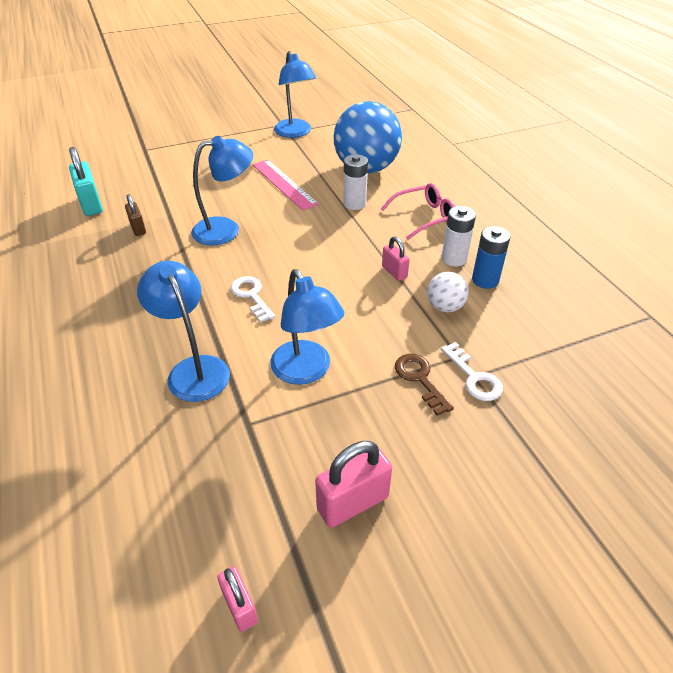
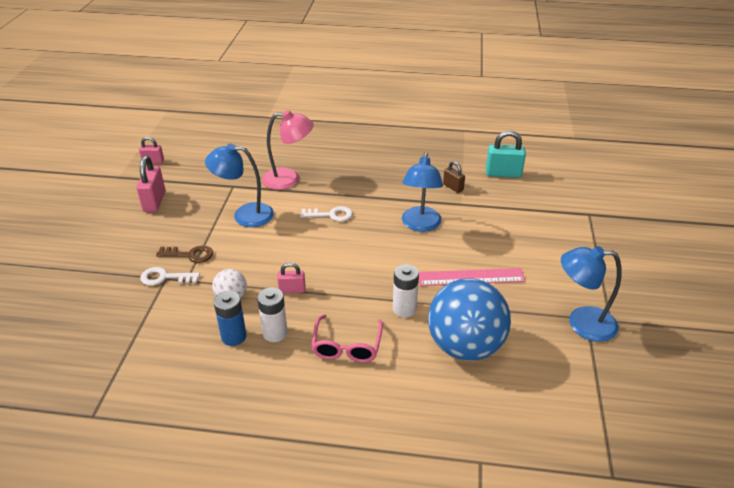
camera: 120 degrees right, 5 degrees down
brown padlock [125,194,146,236] -> brown padlock turned 45 degrees clockwise [443,161,465,193]
blue lamp [137,261,230,402] -> pink lamp [262,110,314,190]

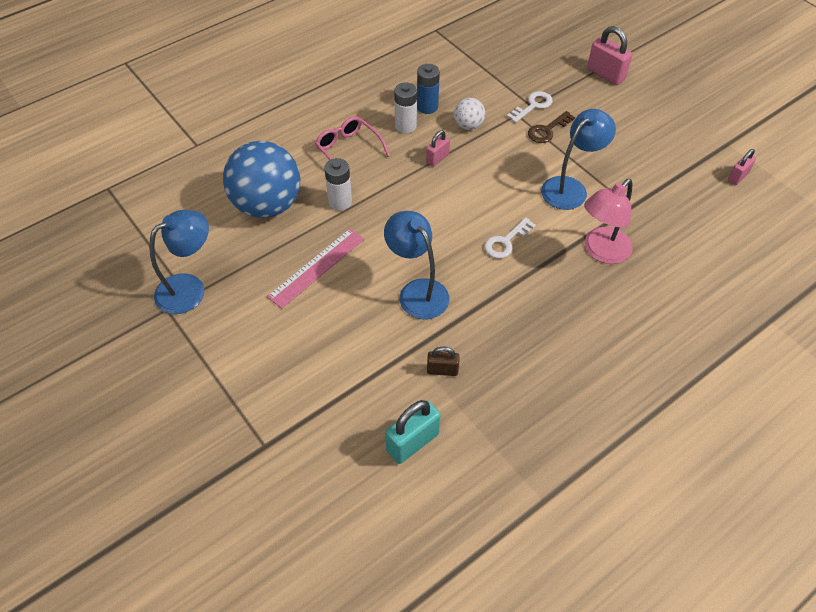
camera: 135 degrees right, 15 degrees up
pink padlock [136,156,166,212] -> pink padlock moved to [587,26,632,85]

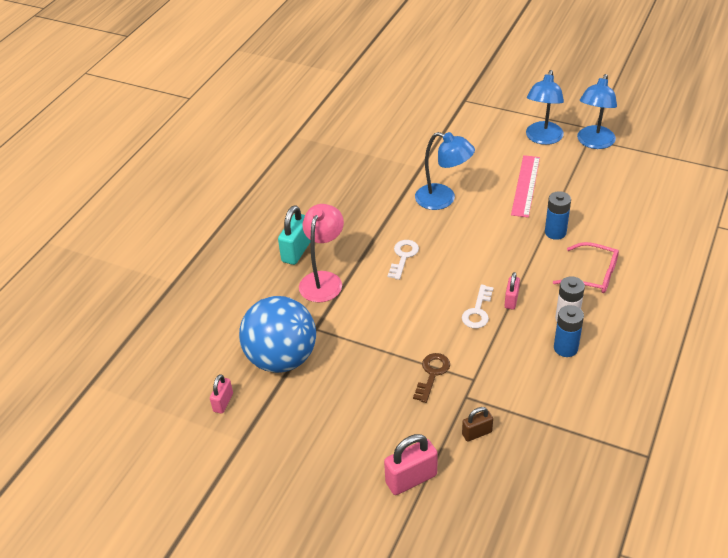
camera: 155 degrees right, 10 degrees down
blue ball [223,141,300,218] -> blue ball moved to [239,296,316,373]
white battery [324,158,352,211] -> blue battery [545,191,571,240]
turquoise padlock [385,400,441,464] -> turquoise padlock moved to [278,205,311,265]
brown padlock [427,347,460,376] -> brown padlock moved to [462,407,493,442]
white ball [454,98,485,130] -> none
white key [507,91,553,123] -> white key moved to [462,285,494,328]
blue lamp [541,109,616,210] -> blue lamp moved to [526,70,564,145]
pink padlock [587,26,632,85] -> pink padlock turned 45 degrees counterclockwise [384,434,438,495]

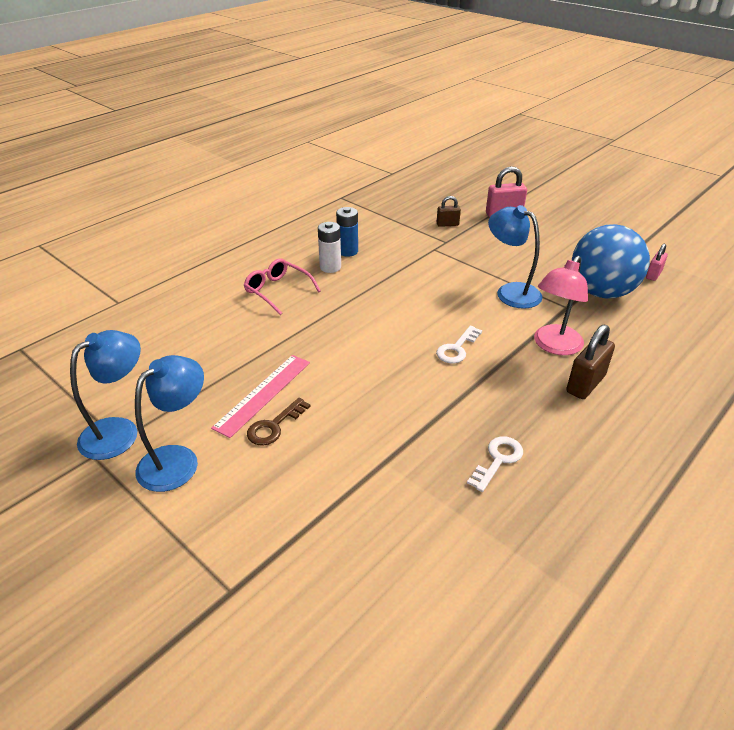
camera: 165 degrees left, 5 degrees down
turquoise padlock [278,205,311,265] -> brown padlock [566,324,615,399]
brown key [413,353,450,403] -> brown key moved to [247,398,310,446]
blue lamp [415,132,475,210] -> blue lamp moved to [488,205,542,309]
white key [462,285,494,328] -> white key moved to [467,436,523,492]
pink padlock [505,272,520,310] -> none
blue battery [545,191,571,240] -> none

